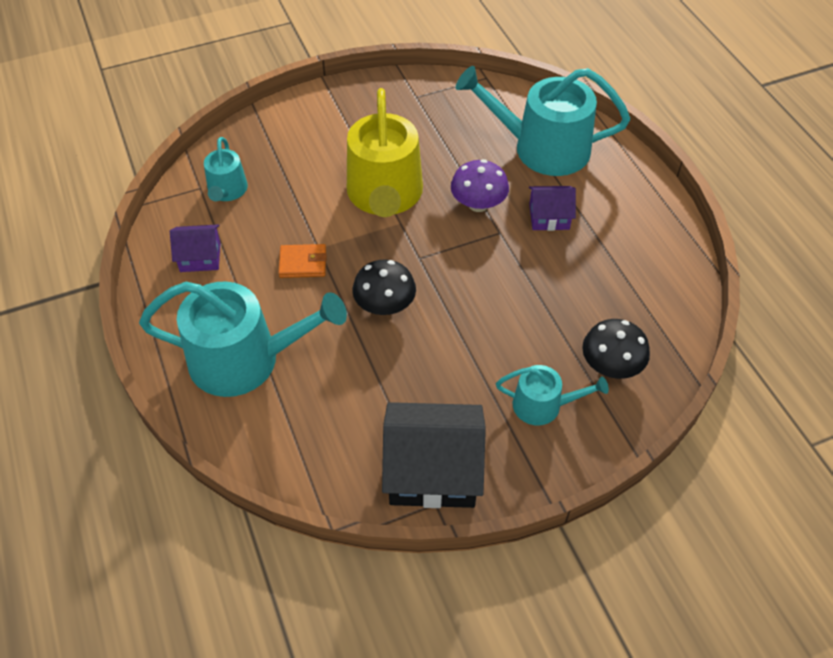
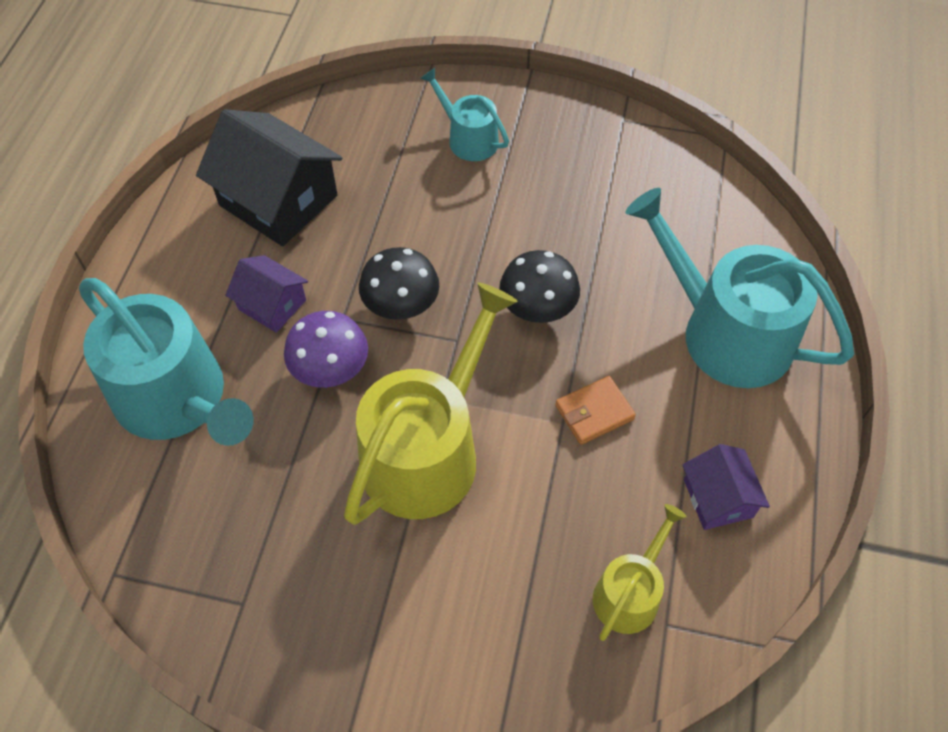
camera: 145 degrees left, 5 degrees up
purple house [170,224,220,272] -> purple house turned 45 degrees clockwise [682,444,770,530]
turquoise watering can [204,137,248,201] -> yellow watering can [593,504,687,641]
orange wallet [278,244,327,278] -> orange wallet turned 60 degrees counterclockwise [555,376,636,445]
black house [382,402,486,508] -> black house moved to [196,109,342,246]
black mushroom [582,319,650,379] -> black mushroom moved to [359,247,439,320]

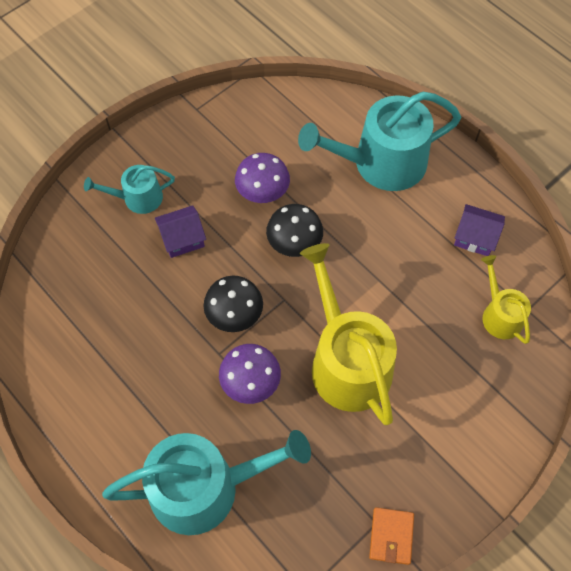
camera: 55 degrees left, 5 degrees up
black house [196,109,342,246] -> none
purple house [225,255,308,333] -> purple house moved to [155,205,206,258]
orange wallet [555,376,636,445] -> orange wallet moved to [369,507,414,565]
none -> purple mushroom [235,153,290,203]

